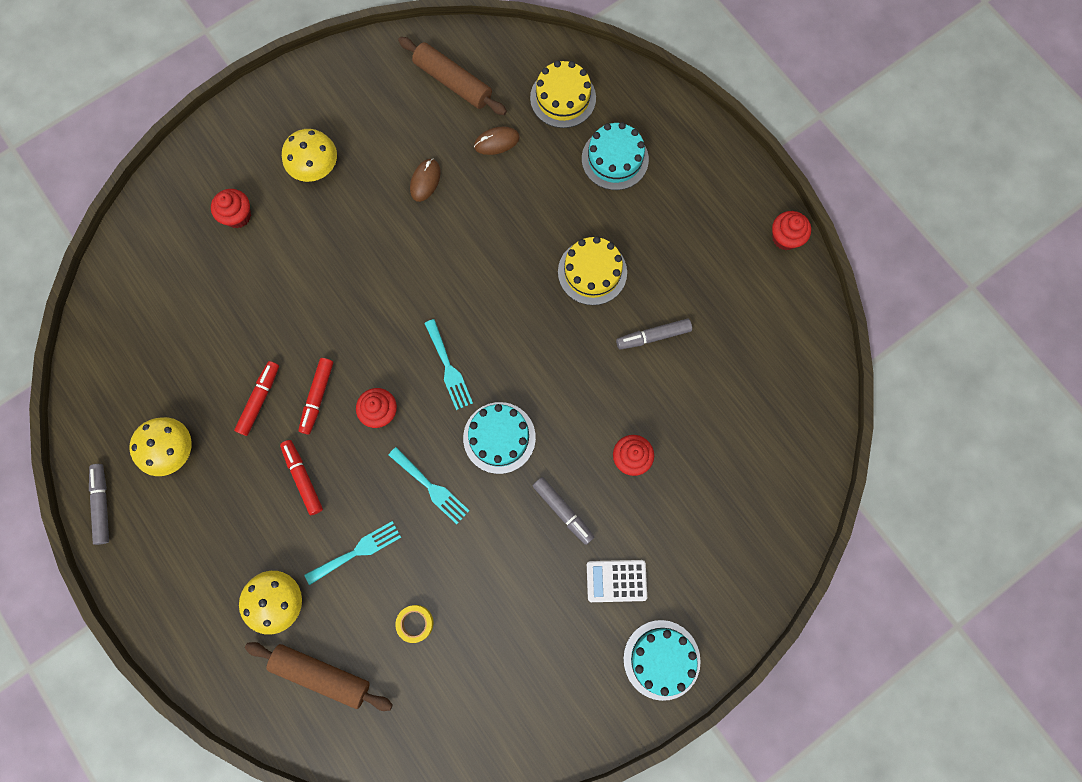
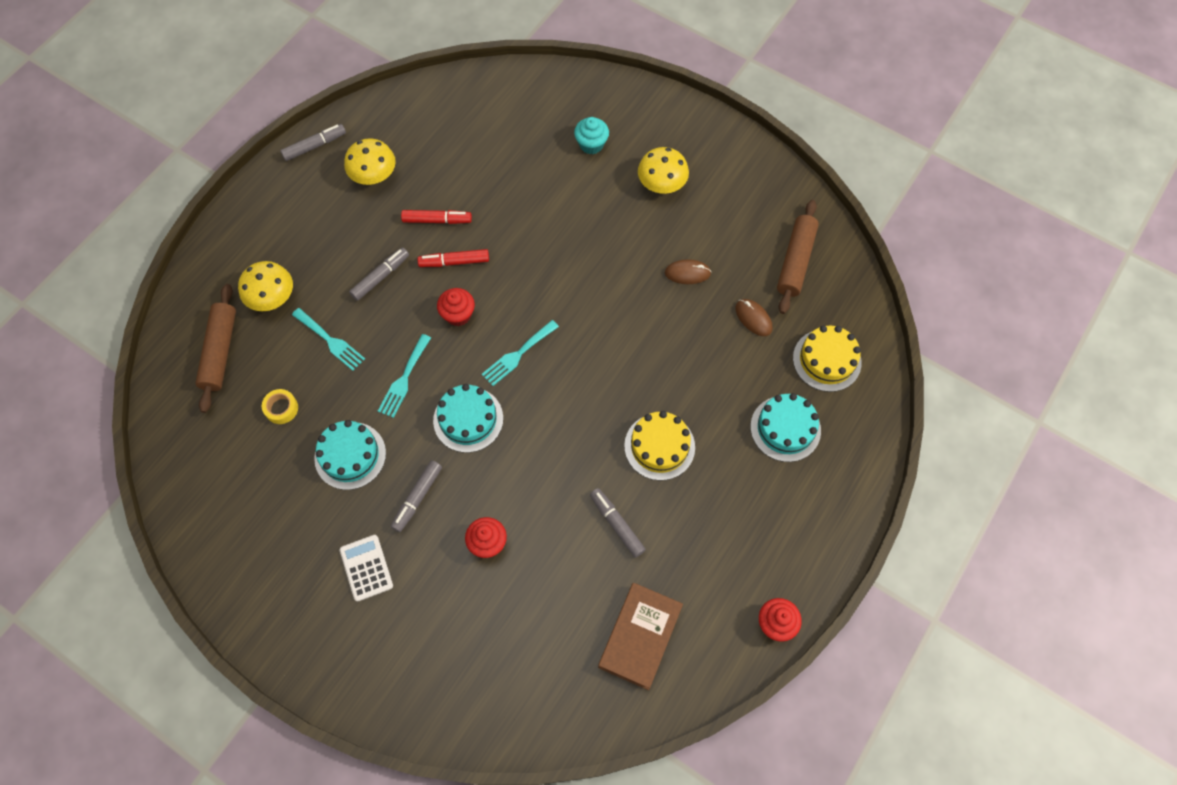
camera: 70 degrees right, 10 degrees down
red cupcake [211,189,251,228] -> turquoise cupcake [574,117,609,154]
red marker [280,440,323,515] -> grey marker [349,247,409,301]
turquoise cake [623,620,701,701] -> turquoise cake moved to [314,420,386,490]
none -> brown book [598,583,683,690]

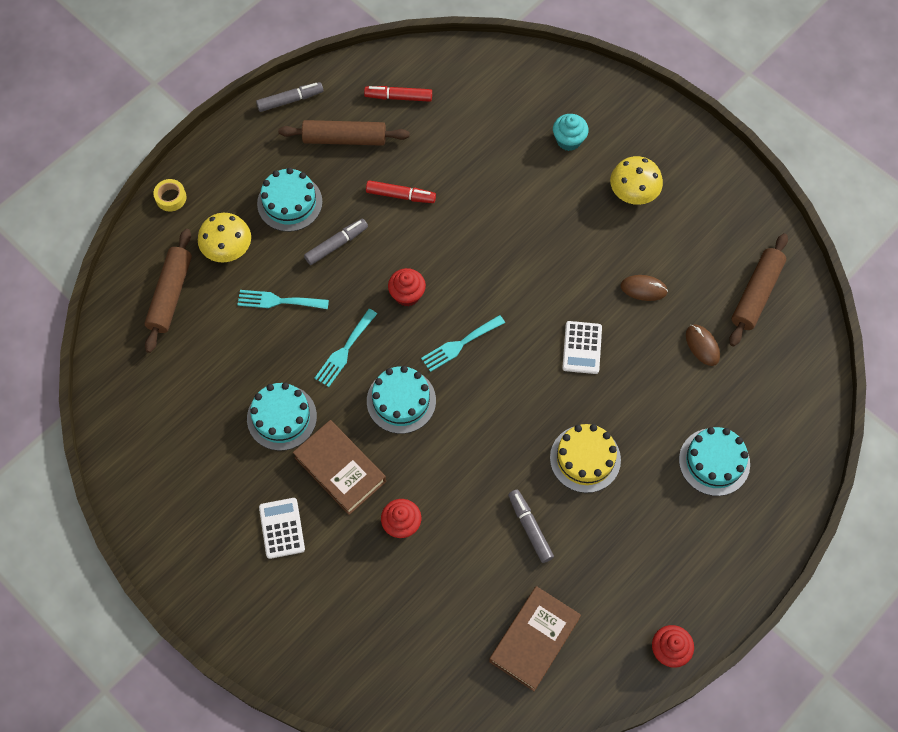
camera: 10 degrees right, 0 degrees up
yellow tape [262,389,298,424] -> yellow tape moved to [153,179,187,211]
turquoise fork [292,308,365,371] -> turquoise fork turned 135 degrees clockwise [238,290,329,309]
yellow mushroom [344,138,396,185] -> brown rolling pin [278,120,410,146]
grey marker [391,460,442,532] -> brown book [293,420,386,515]
red marker [417,249,489,267] -> red marker moved to [364,86,432,102]
yellow cake [793,326,862,392] -> none
none -> turquoise cake [257,168,323,232]
none -> white calculator [562,321,602,374]

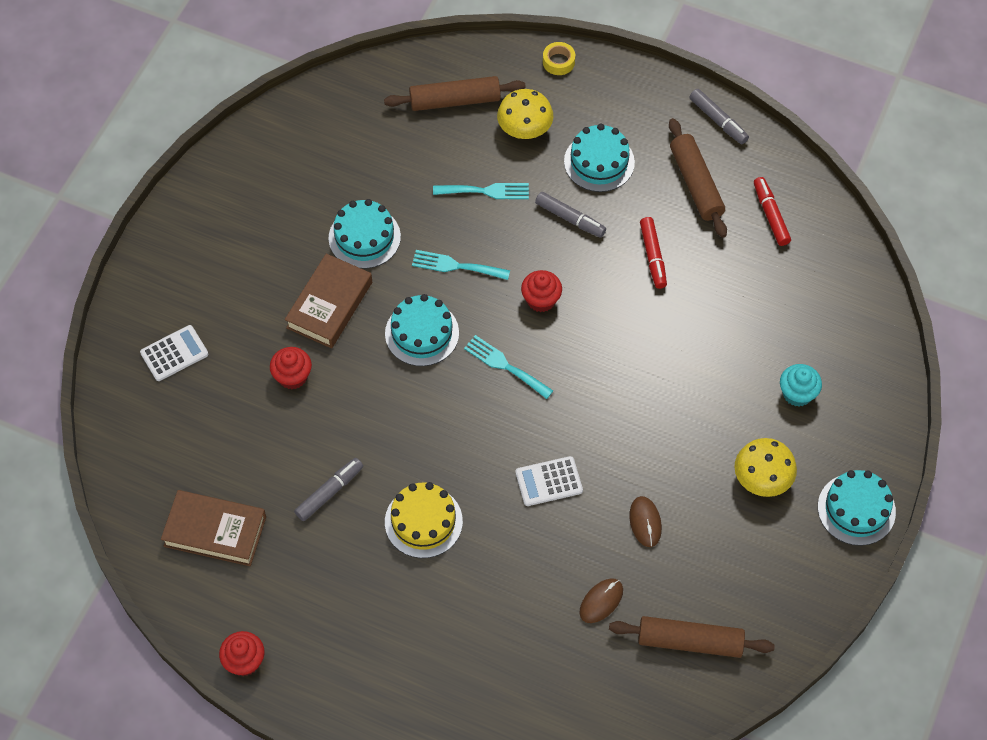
camera: 70 degrees right, 5 degrees down
turquoise fork [238,290,329,309] -> turquoise fork turned 105 degrees clockwise [433,183,529,199]
white calculator [259,498,305,559] -> white calculator moved to [140,325,208,381]
turquoise cake [679,427,750,496] -> turquoise cake moved to [818,470,896,546]

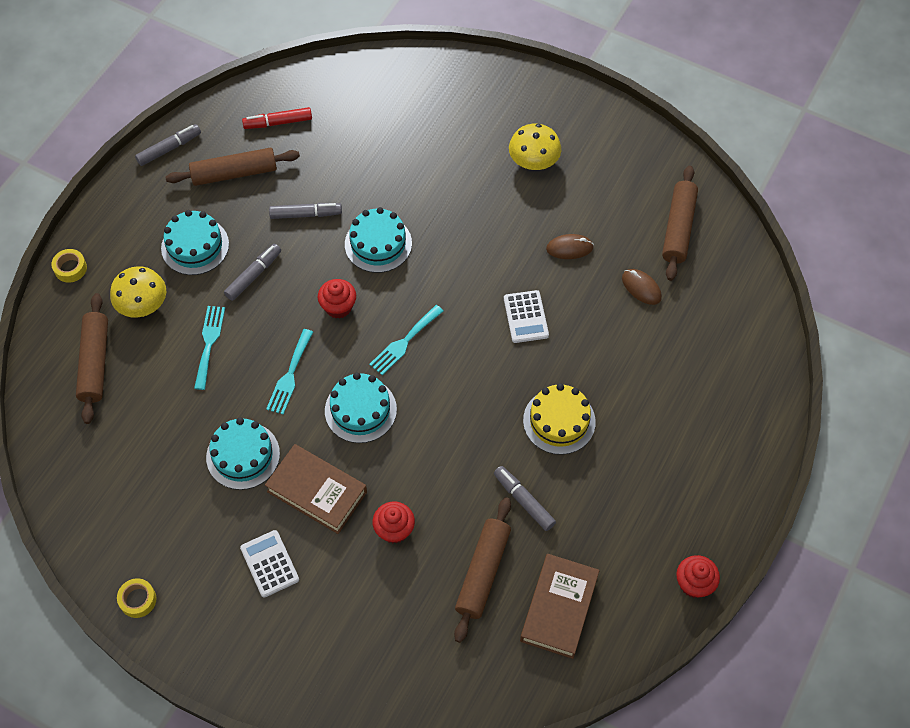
camera: 85 degrees left, 0 degrees up
white calculator [140,325,208,381] -> white calculator moved to [240,530,299,598]
red marker [640,217,667,289] -> grey marker [269,203,342,219]
turquoise cupcake [780,364,822,407] -> none
turquoise cake [818,470,896,546] -> turquoise cake moved to [345,207,412,273]
none -> yellow tape [117,578,157,618]
none -> brown rolling pin [454,497,511,643]

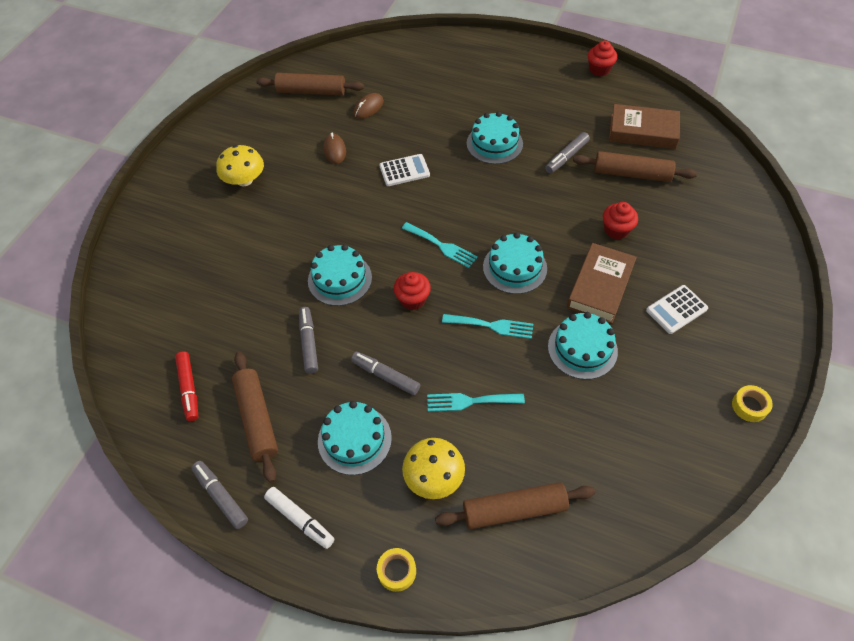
camera: 95 degrees left, 5 degrees down
yellow cake [523,383,596,455] -> turquoise cake [467,112,523,164]
none -> white marker [264,487,334,549]

